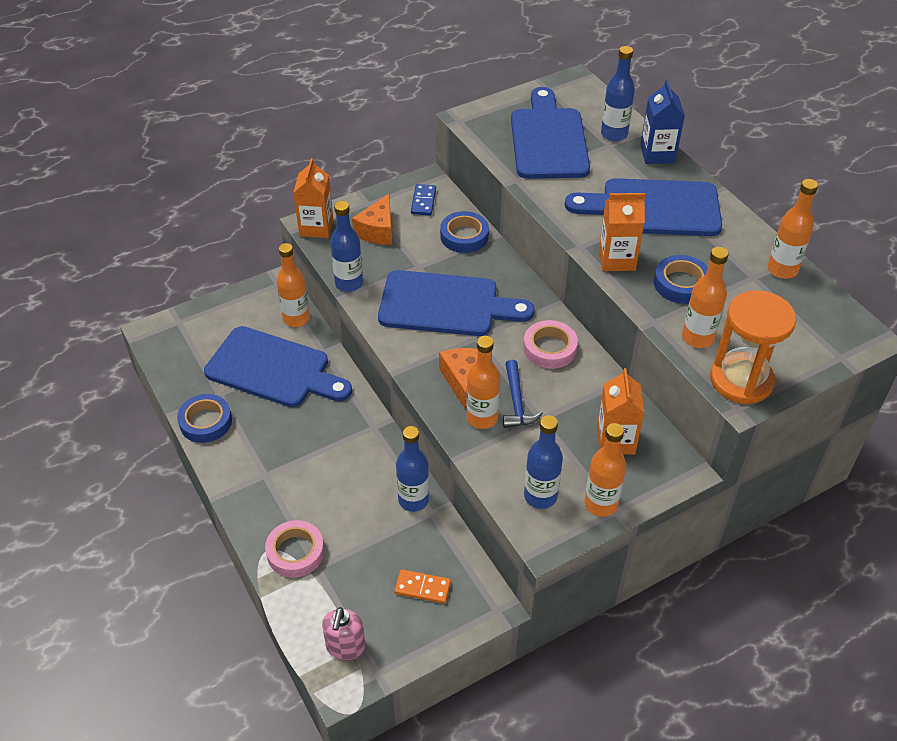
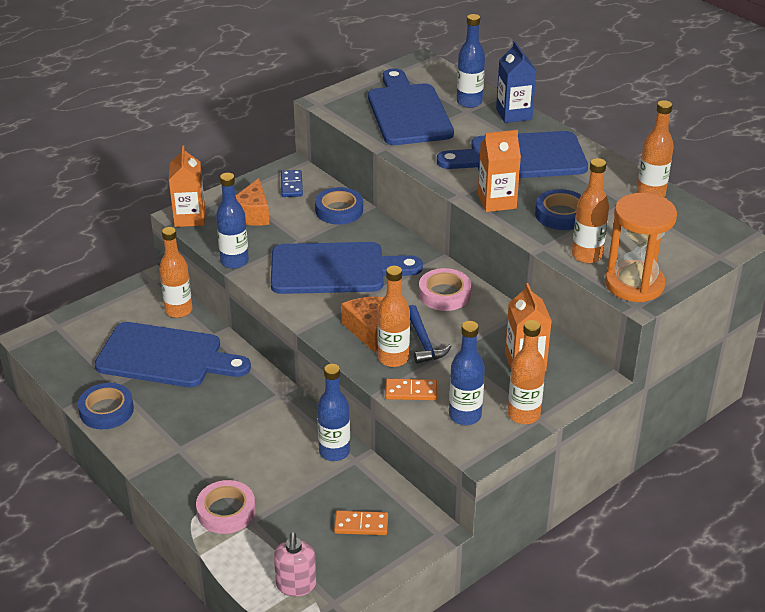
camera: 10 degrees left, 10 degrees down
none -> orange domino [385,379,437,400]

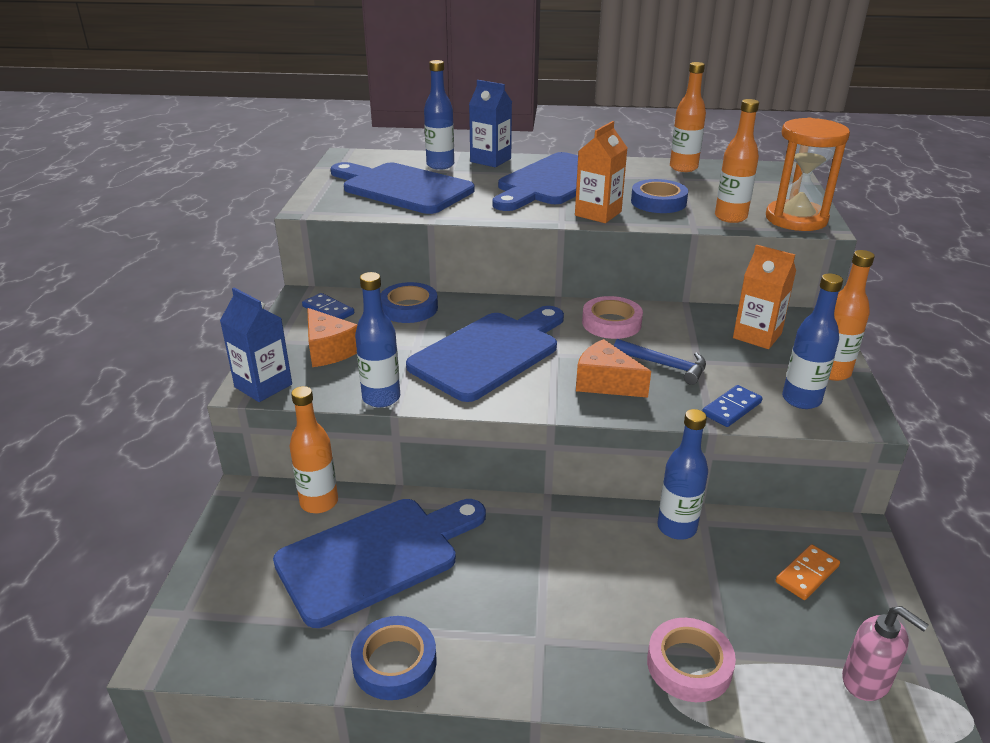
camera: 45 degrees left, 5 degrees down
orange carton [169,146,205,227] -> blue carton [220,288,292,402]
orange bottle [378,266,410,367] -> none
orange domino [385,379,437,400] -> blue domino [702,385,763,427]

